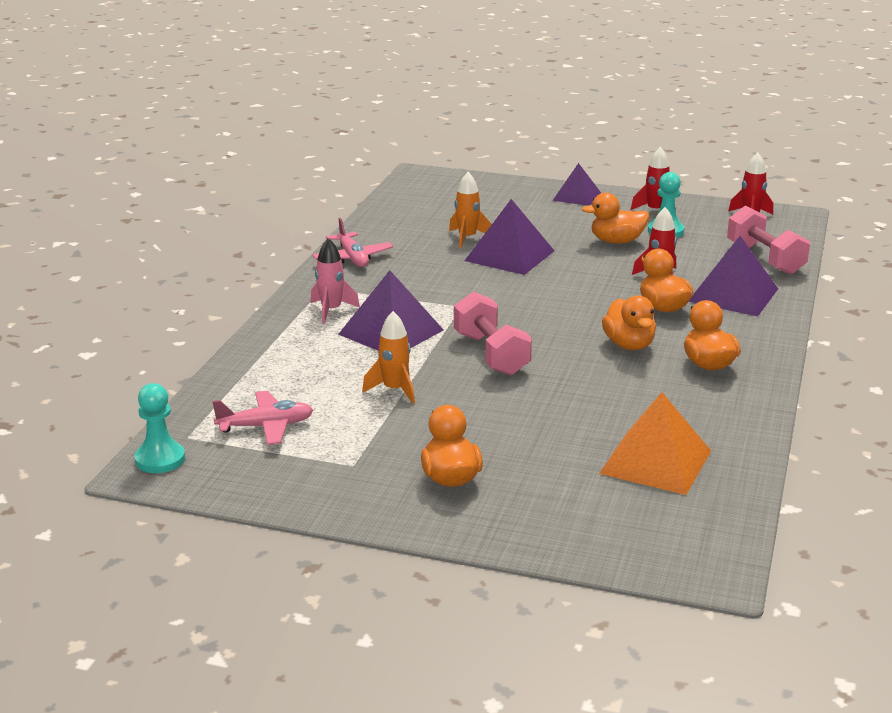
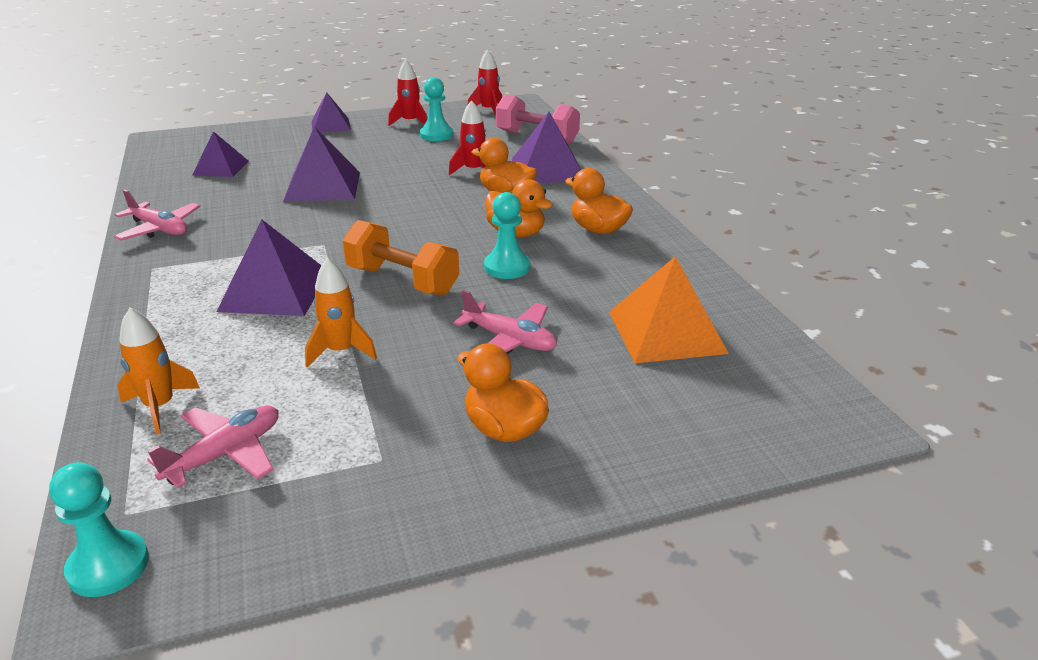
camera: 35 degrees left, 5 degrees up
pink rocket [311,238,360,324] -> none
orange rocket [449,172,492,248] -> orange rocket moved to [118,308,200,434]
pink dumbbell [454,292,532,375] -> orange dumbbell [342,220,459,295]
orange duck [582,193,649,244] -> none
none -> purple pyramid [192,131,249,177]
none -> pink plane [454,290,557,354]
none -> turquoise pawn [484,192,530,279]

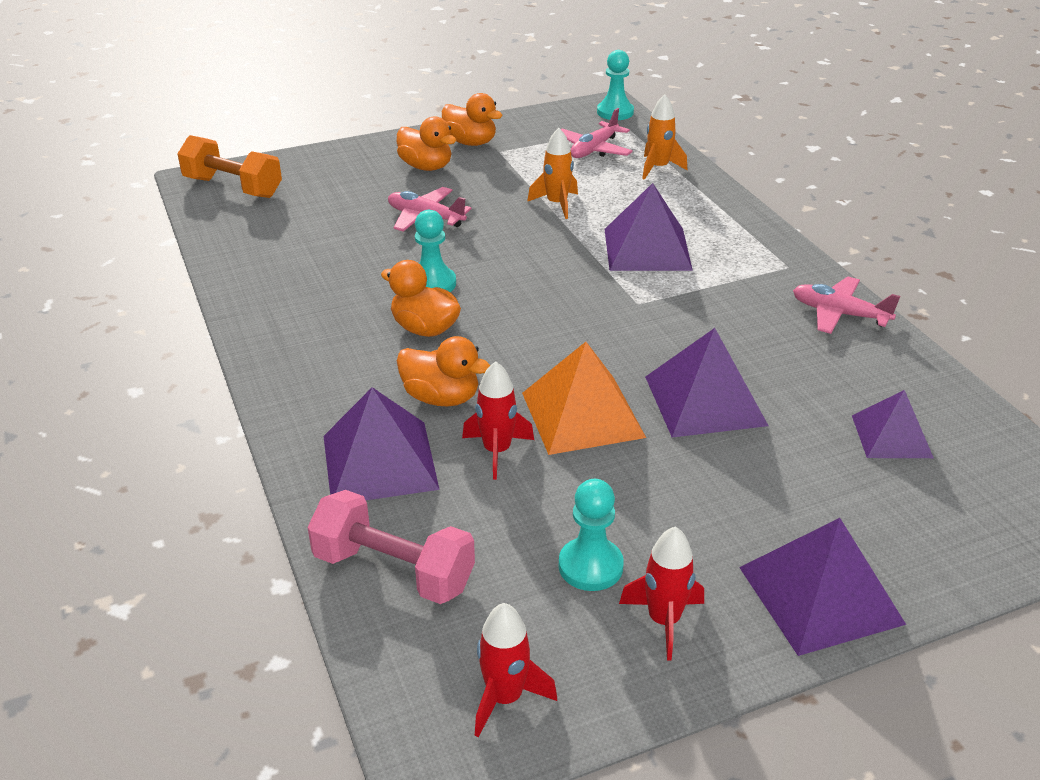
camera: 175 degrees right, 5 degrees up
purple pyramid [312,92,351,133] -> purple pyramid [739,518,906,656], size x1.56
orange dumbbell [342,220,459,295] -> orange dumbbell moved to [177,135,282,198]
orange duck [565,168,633,234] -> orange duck moved to [442,93,503,146]
orange pyramid [609,256,729,363] -> orange pyramid moved to [522,342,646,455]

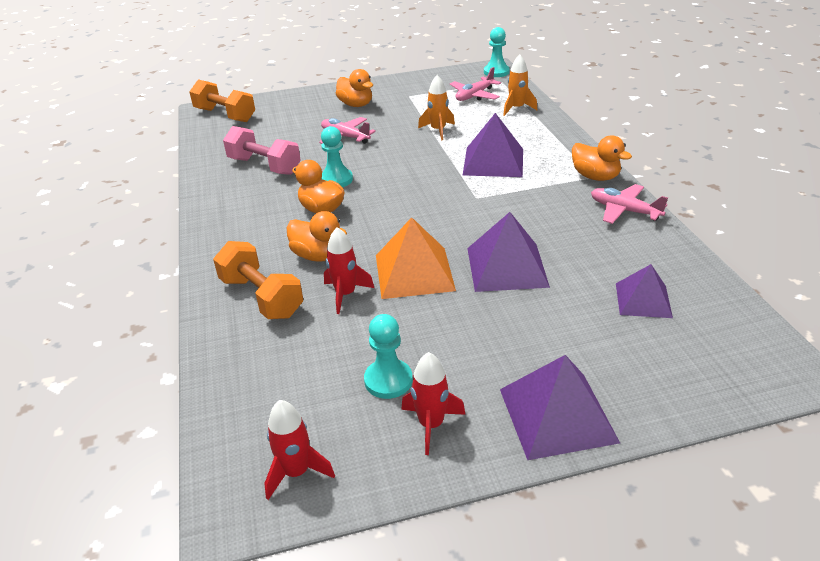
camera: 10 degrees right, 0 degrees up
pink dumbbell [307,490,475,604] -> pink dumbbell moved to [223,126,301,175]
purple pyramid [324,387,440,500] -> orange dumbbell [213,241,303,319]
orange duck [442,93,503,146] -> orange duck moved to [572,135,632,181]

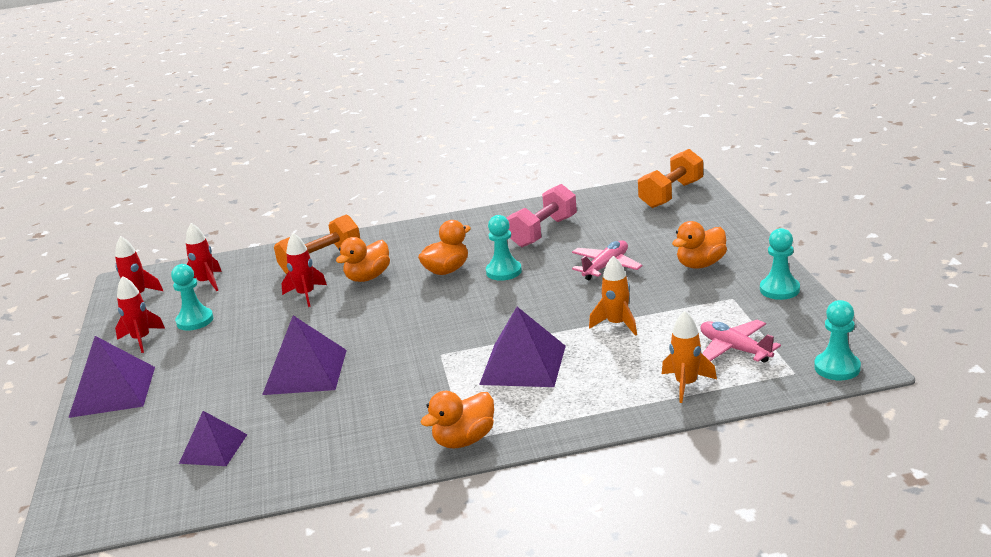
camera: 95 degrees right, 10 degrees down
orange pyramid [376,217,456,299] -> none
pink plane [591,184,668,224] -> none
none -> red rocket [186,223,222,291]
none -> turquoise pawn [760,228,800,300]

